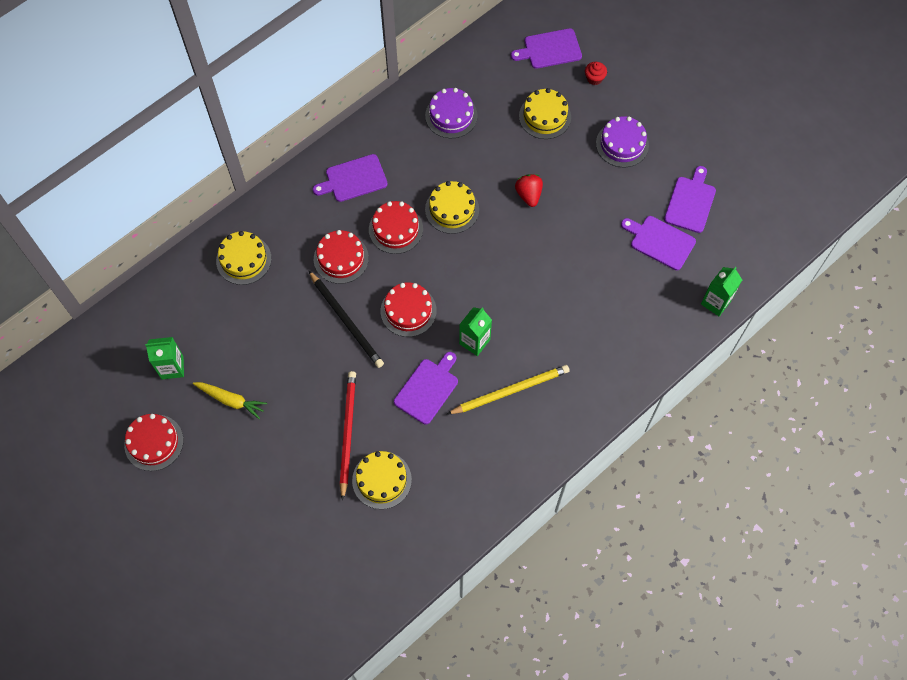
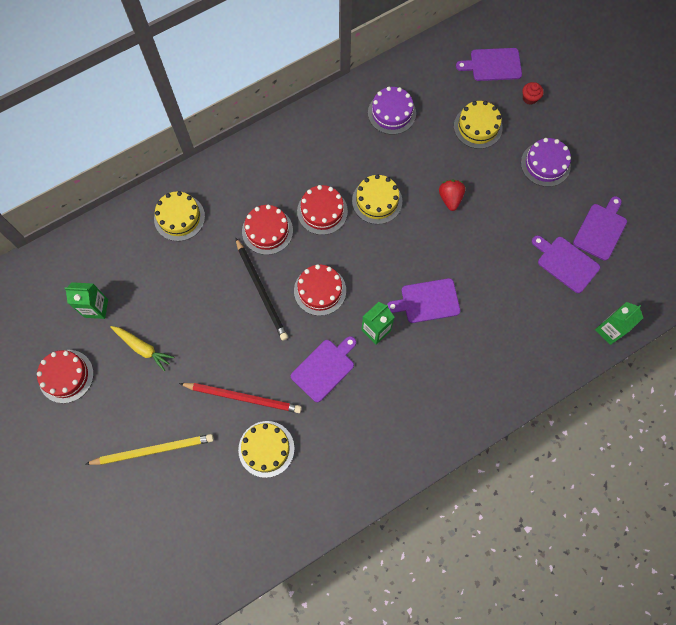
camera: 10 degrees right, 5 degrees up
purple cutting board [313,154,388,202] -> purple cutting board moved to [387,278,460,323]
red pencil [340,371,356,501] -> red pencil turned 90 degrees clockwise [179,383,302,413]
yellow pencil [447,365,570,414] -> yellow pencil moved to [86,434,214,465]

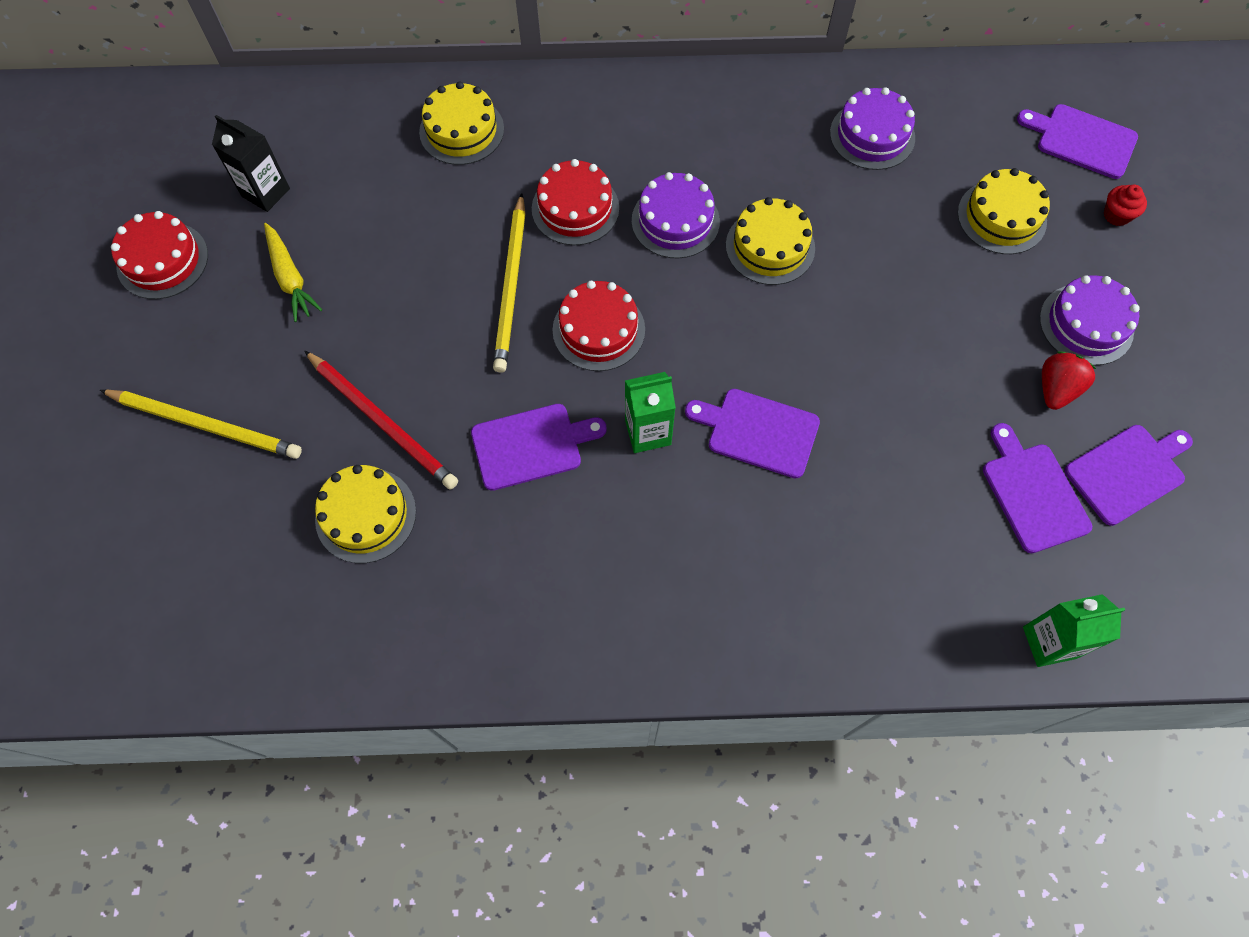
camera: 30 degrees right, 5 degrees down
green carton [64,282,108,319] -> black carton [212,115,290,212]
black pencil [235,237,288,341] -> yellow pencil [493,193,526,373]
red cake [297,185,348,235] -> purple cake [632,172,720,258]
red strawberry [439,180,465,211] -> red strawberry moved to [1042,351,1096,410]

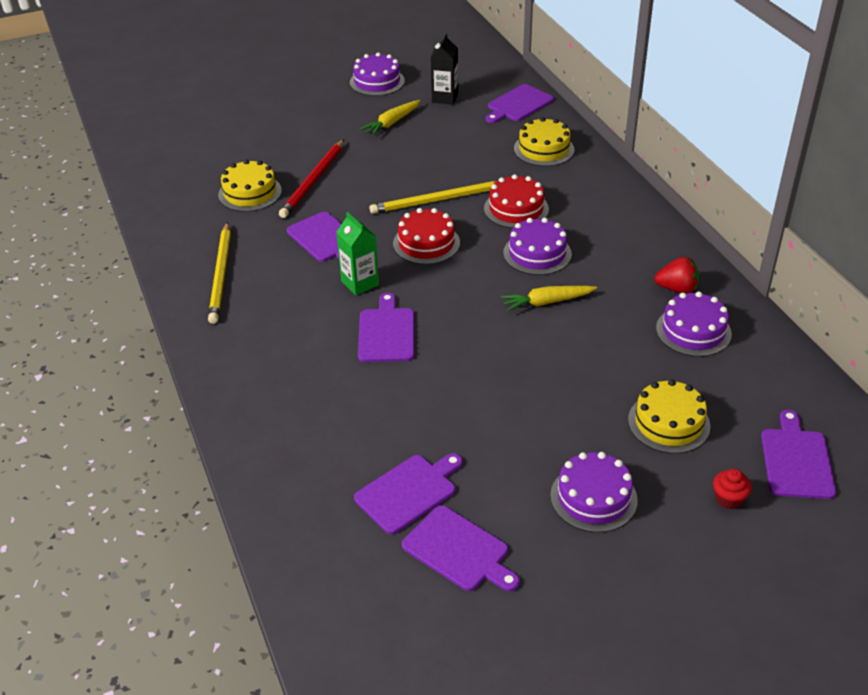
camera: 70 degrees right, 25 degrees down
yellow pencil [100,390,302,459] -> yellow pencil moved to [208,222,231,324]
red cake [111,211,208,299] -> purple cake [350,52,405,96]
yellow cake [726,197,815,285] -> yellow carrot [501,286,597,311]
green carton [1023,594,1125,667] -> none
red strawberry [1042,351,1096,410] -> red strawberry moved to [654,257,699,293]
none -> purple cutting board [486,84,554,123]

